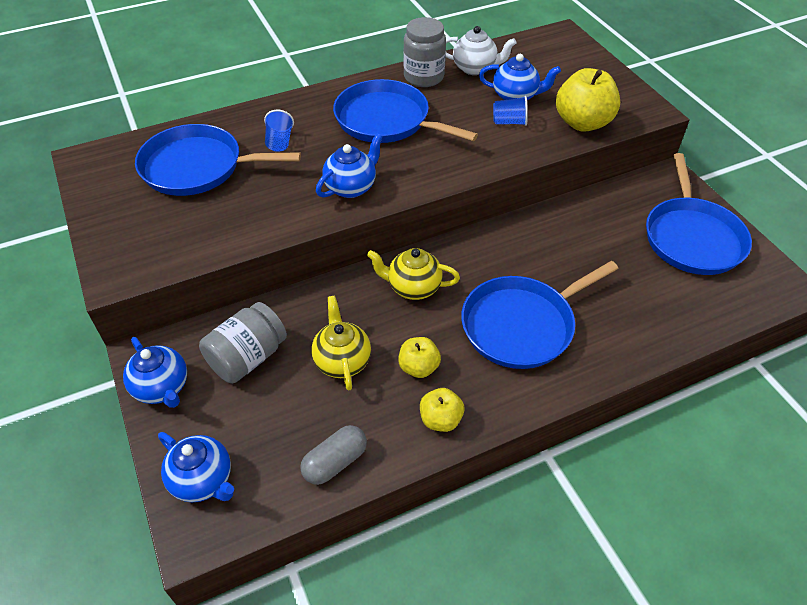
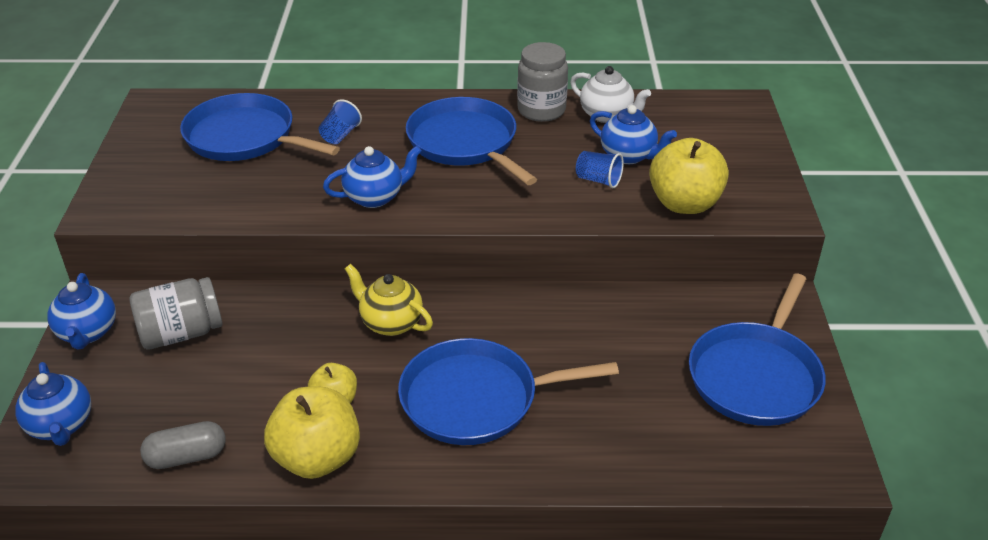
camera: 25 degrees right, 10 degrees down
yellow teapot [311,296,371,390] -> none
yellow apple [420,388,464,432] -> yellow apple [264,387,360,479], size x1.79

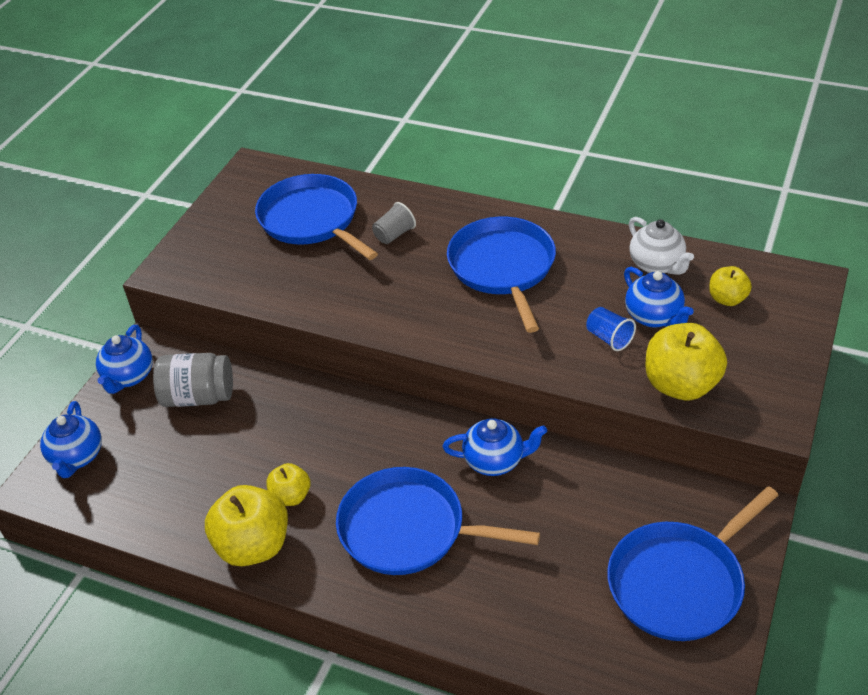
camera: 25 degrees right, 5 degrees up
grey capsule [140,421,226,469] -> none
blue cup [319,99,362,144] -> grey cup [372,202,416,244]
blue teapot [323,146,422,208] -> blue teapot moved to [443,418,547,476]
yellow teapot [345,264,433,336] -> none
grey jar [517,42,568,122] -> none
none -> yellow apple [709,266,752,306]

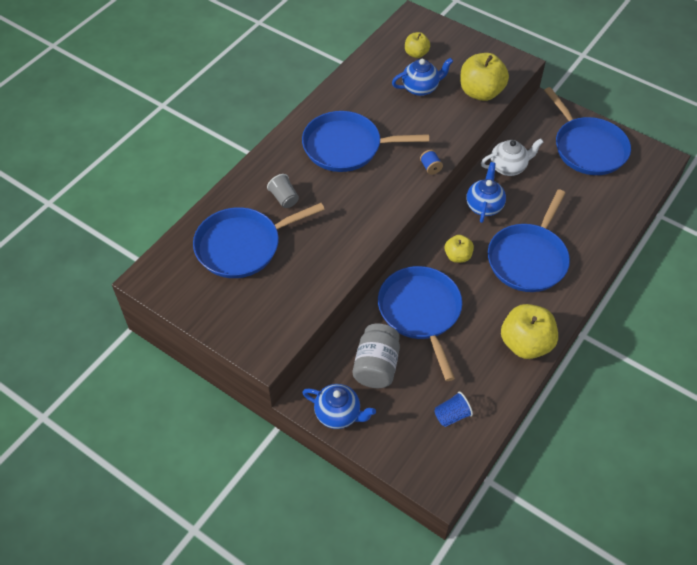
camera: 80 degrees left, 10 degrees up
blue teapot [40,401,102,478] -> none
yellow apple [266,463,310,506] -> yellow apple moved to [445,235,474,263]
blue cup [586,307,636,351] -> blue cup moved to [434,391,473,427]
white teapot [629,217,694,275] -> white teapot moved to [481,138,543,176]
none -> blue pan [378,266,462,381]
none -> blue spool [420,150,443,175]

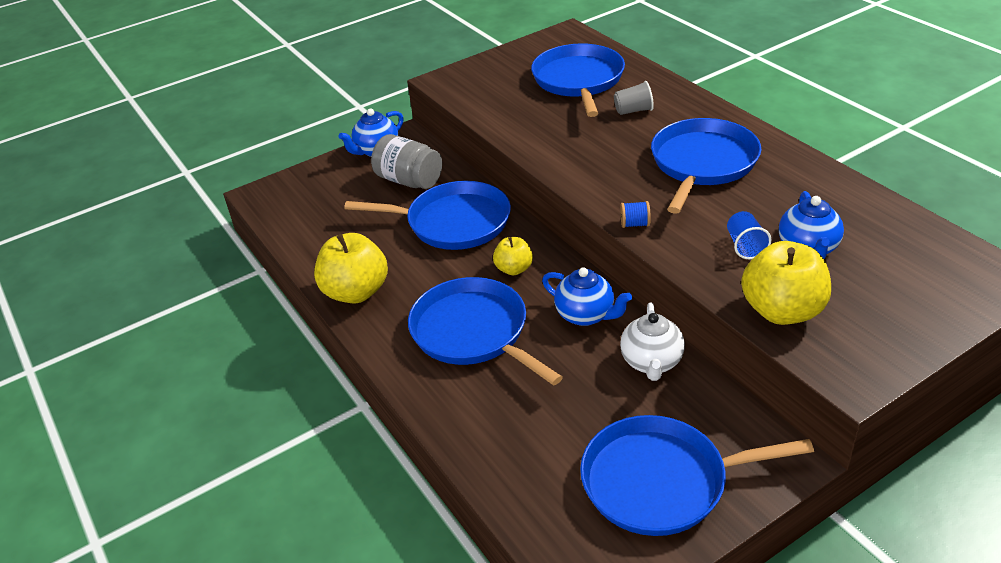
camera: 115 degrees right, 15 degrees down
yellow apple [405,32,430,58] -> none
blue cup [434,391,473,427] -> blue cup moved to [727,211,771,259]

